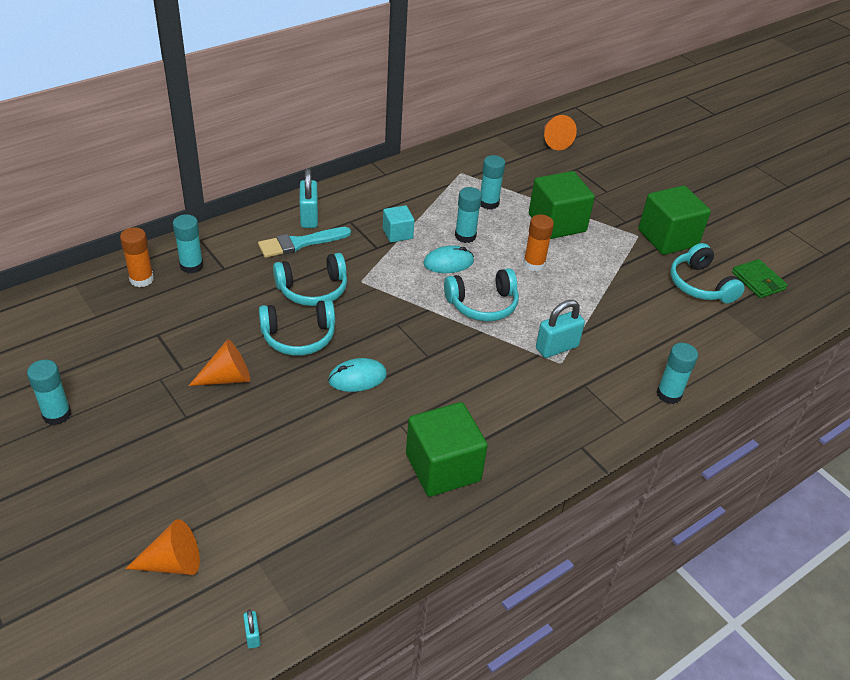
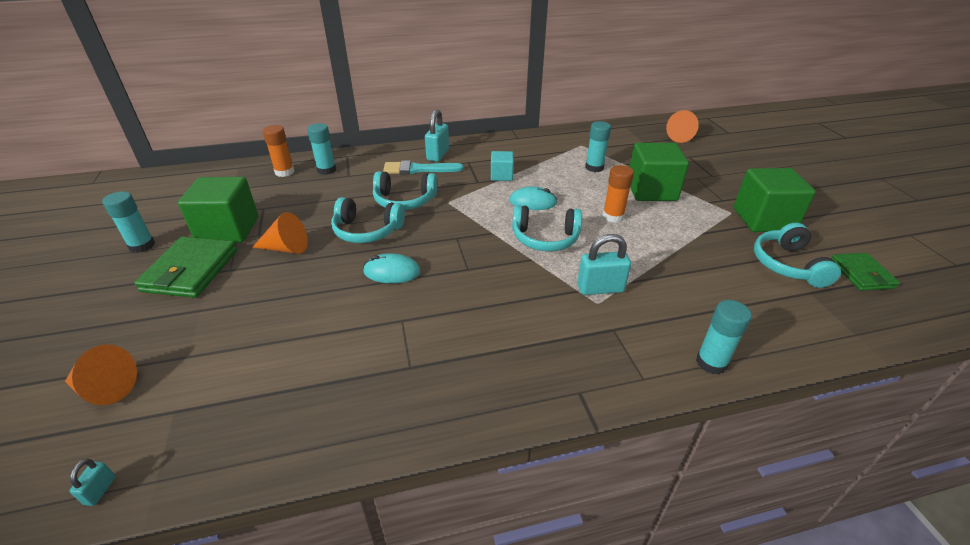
camera: 25 degrees right, 5 degrees down
green cube [406,402,488,497] -> green cube moved to [178,177,258,243]
turquoise glue stick [455,187,482,243] -> none
none -> green wallet [134,236,237,298]

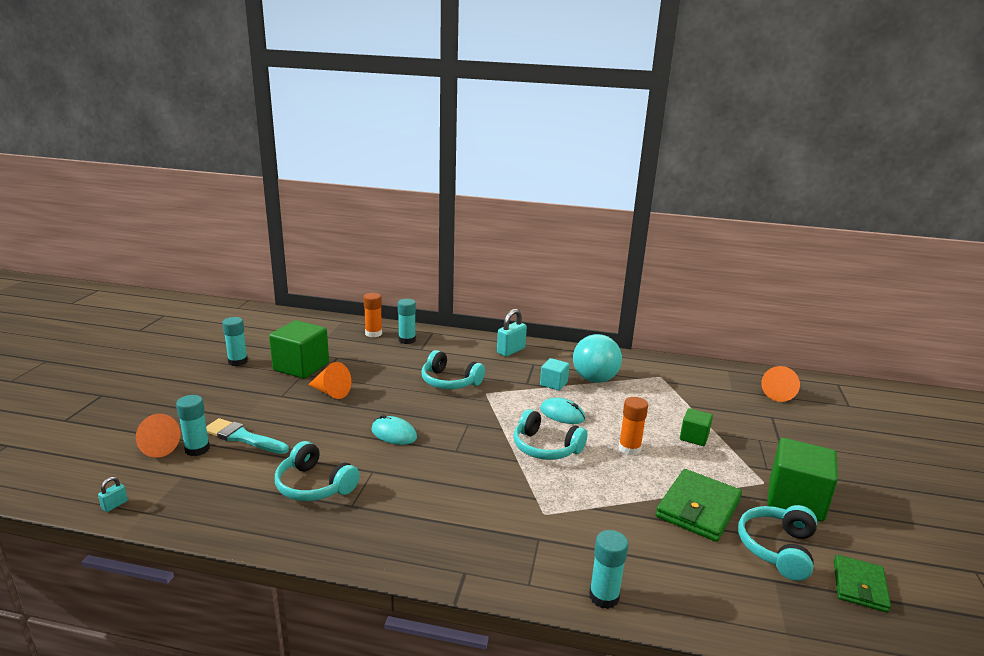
camera: 25 degrees right, 15 degrees down
green wallet [134,236,237,298] -> green wallet moved to [656,469,742,542]
turquoise headphones [331,197,405,243] -> turquoise headphones moved to [275,441,360,501]
turquoise brush [383,160,464,174] -> turquoise brush moved to [206,418,289,454]
turquoise padlock [577,234,631,295] -> none
turquoise glue stick [585,121,611,172] -> turquoise glue stick moved to [176,395,210,456]
green cube [630,143,689,201] -> green cube [680,408,713,446], size x0.54
none -> turquoise ball [573,334,622,383]

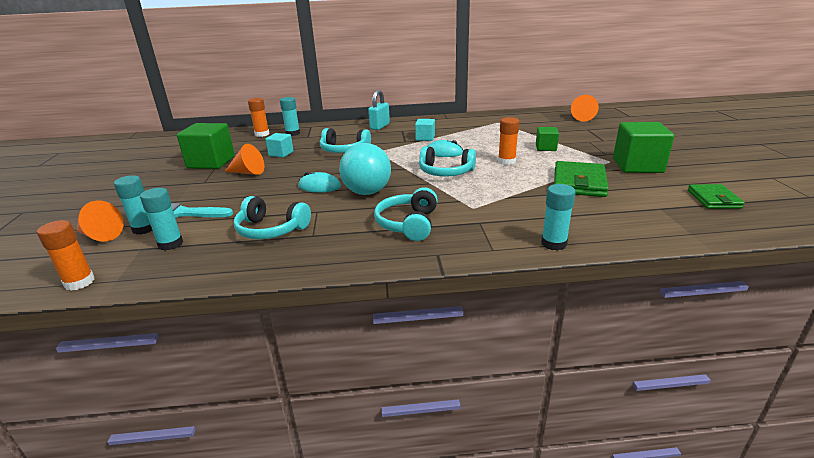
camera: 15 degrees left, 5 degrees up
turquoise padlock [98,477,128,512] -> orange glue stick [37,220,95,291]
turquoise glue stick [222,317,248,366] -> turquoise glue stick moved to [140,188,183,251]
turquoise ball [573,334,622,383] -> turquoise ball moved to [339,143,391,195]
turquoise headphones [738,505,817,581] -> turquoise headphones moved to [374,187,438,241]
none -> turquoise cube [265,133,294,158]

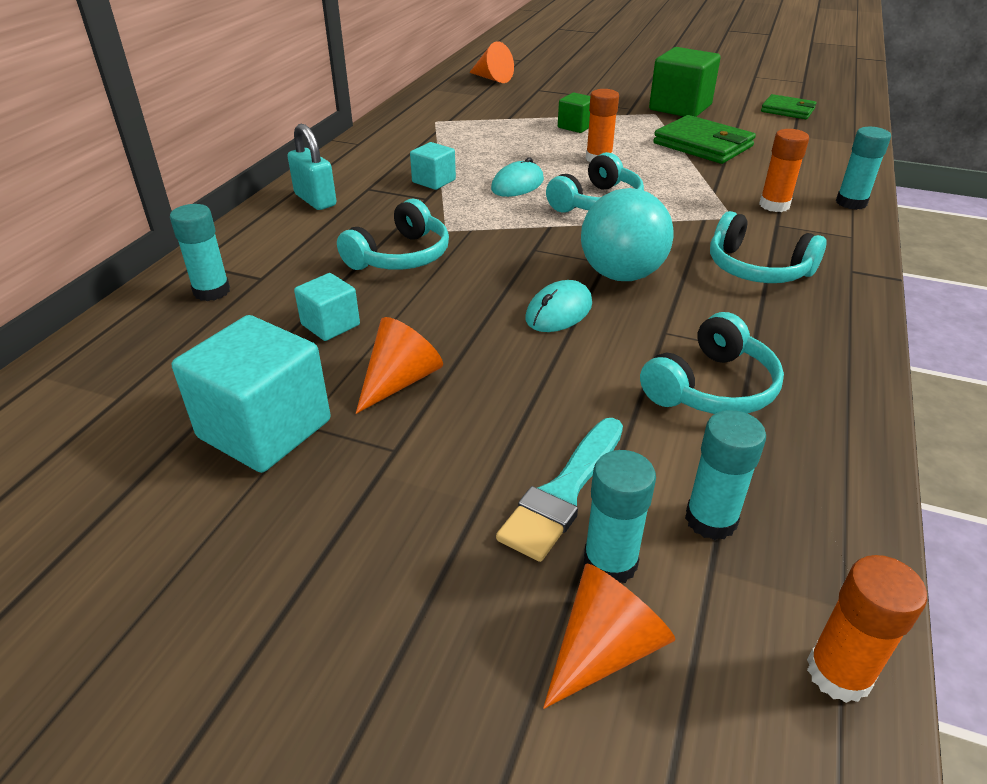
camera: 65 degrees left, 10 degrees up
green cube [177,123,235,169] -> turquoise cube [172,315,331,473]
orange glue stick [248,98,270,137] -> orange glue stick moved to [759,129,809,212]

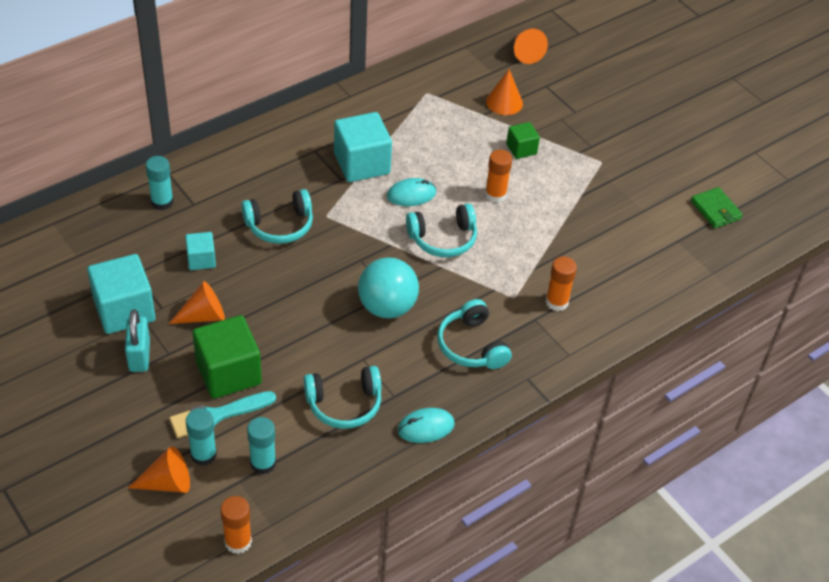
camera: 30 degrees right, 10 degrees up
turquoise padlock [288,124,336,210] -> turquoise padlock moved to [125,309,150,372]
turquoise cube [410,142,456,190] -> turquoise cube [334,112,392,182], size x1.86
turquoise mouse [525,280,592,332] -> turquoise mouse moved to [398,408,455,443]
green cube [649,47,721,117] -> green cube moved to [193,315,262,399]
green wallet [653,115,756,164] -> none
turquoise glue stick [836,127,891,210] -> none
none -> orange cone [486,69,523,115]

